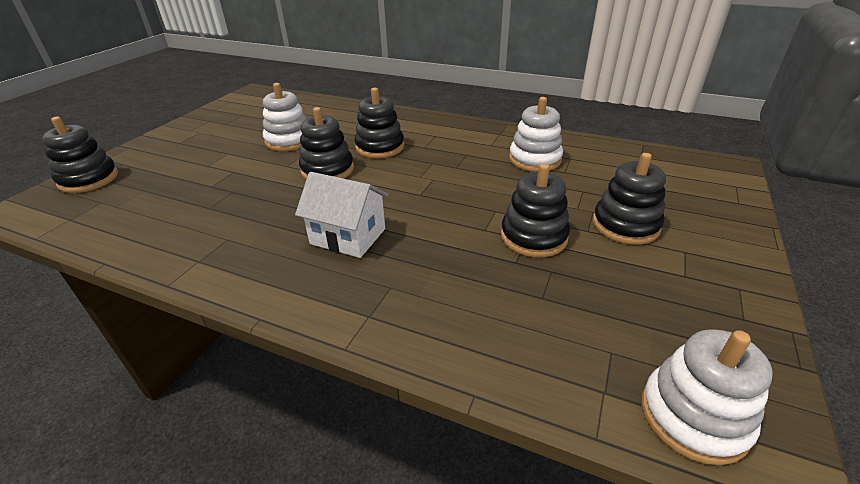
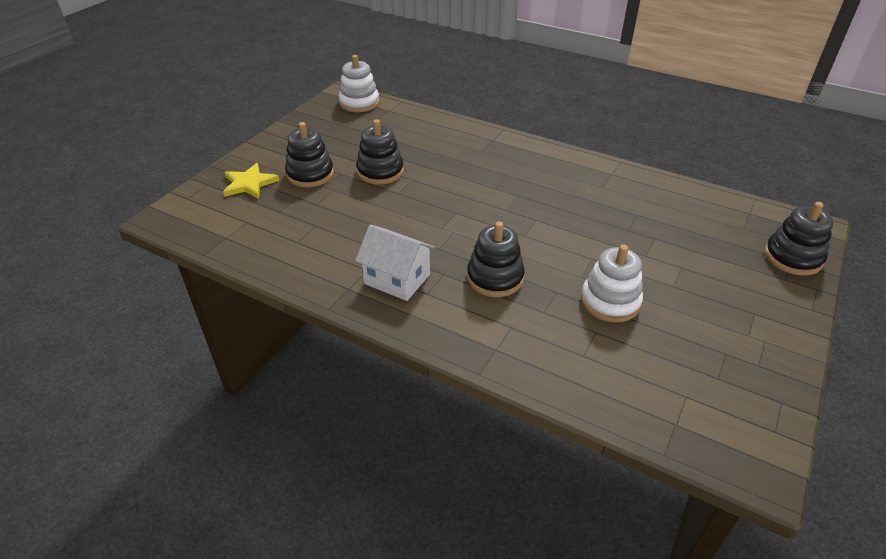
camera: 175 degrees left, 5 degrees up
white house [295,172,388,258] -> white house moved to [355,224,435,301]
black stacking toy [299,107,354,179] -> none
white stacking toy [509,97,563,172] -> none
none -> yellow star [223,163,279,199]

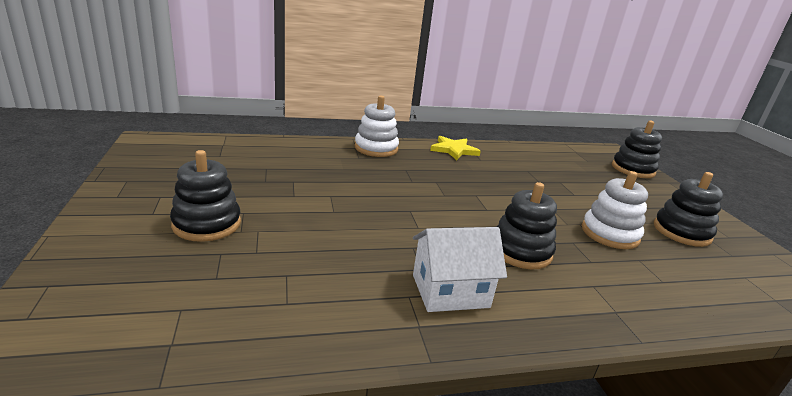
camera: 45 degrees left, 15 degrees down
yellow star [223,163,279,199] -> yellow star moved to [430,136,481,160]
white stacking toy [338,55,379,112] -> white stacking toy moved to [355,96,399,157]
black stacking toy [356,119,404,185] -> black stacking toy moved to [654,172,723,247]

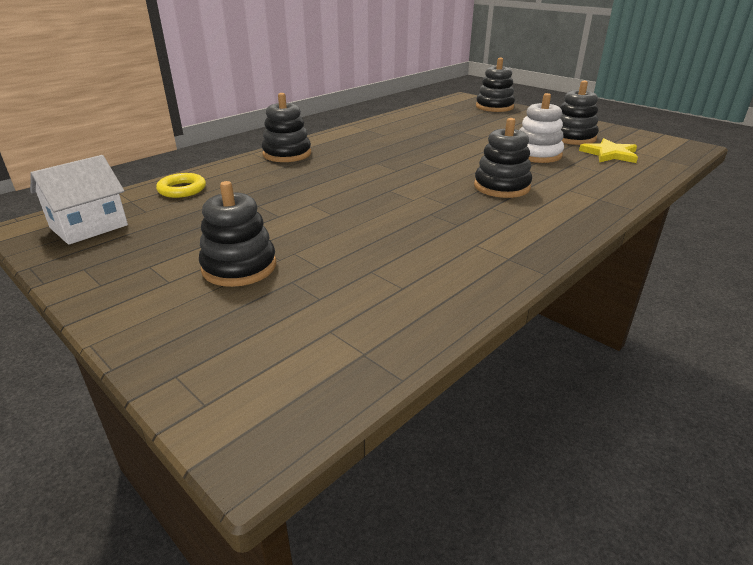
camera: 30 degrees left, 5 degrees up
white stacking toy [355,96,399,157] -> black stacking toy [262,93,311,162]
white house [413,227,507,312] -> white house moved to [30,155,128,245]
yellow star [430,136,481,160] -> yellow star moved to [579,138,638,163]
none -> yellow ring [156,173,206,198]

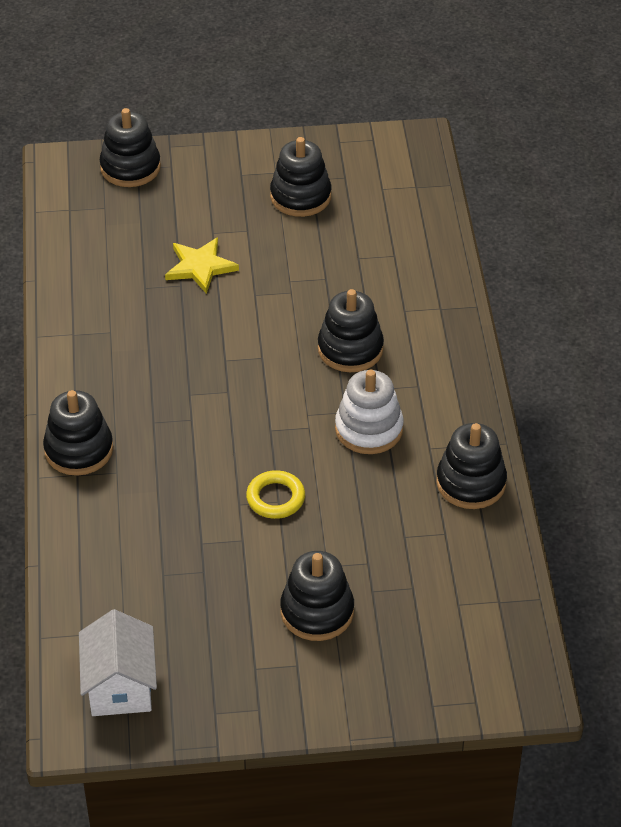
camera: 50 degrees left, 15 degrees up
yellow ring [156,173,206,198] -> yellow ring moved to [246,470,305,519]
white stacking toy [519,93,564,163] -> white stacking toy moved to [335,370,404,454]
yellow star [579,138,638,163] -> yellow star moved to [165,237,239,294]
none -> black stacking toy [436,423,507,509]

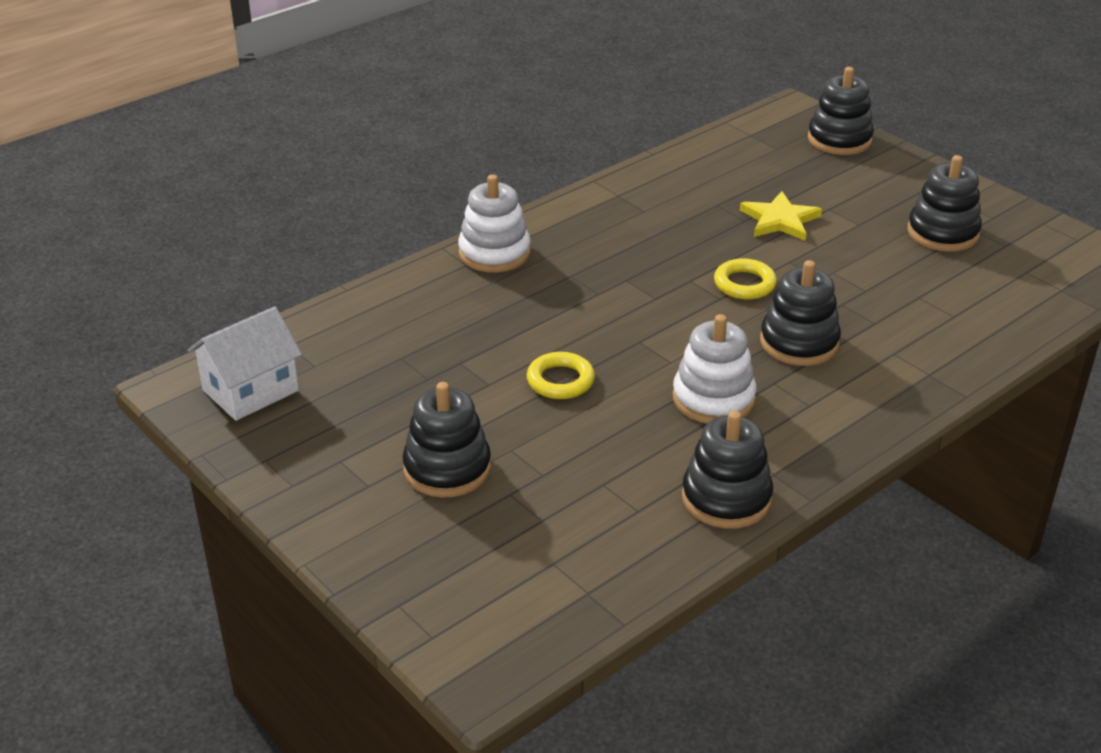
camera: 55 degrees right, 10 degrees down
black stacking toy [43,390,113,476] -> white stacking toy [458,175,531,272]
none -> yellow ring [714,258,777,300]

